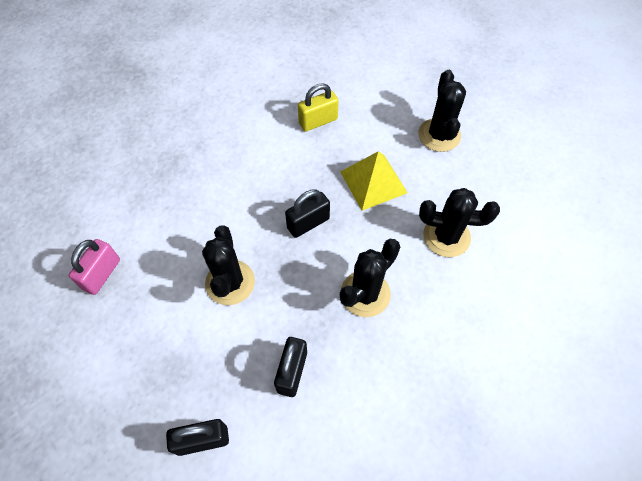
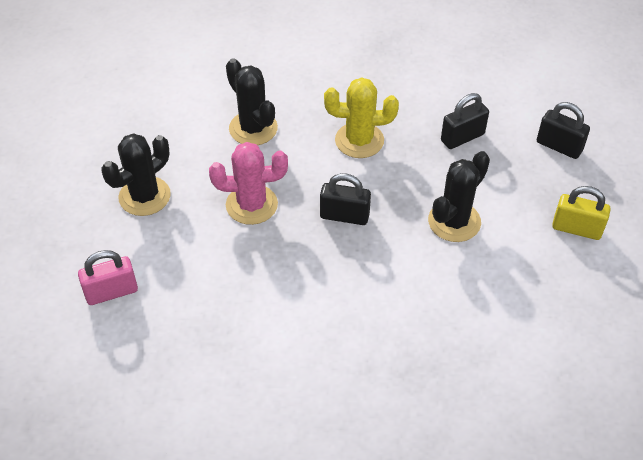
camera: 135 degrees left, 10 degrees down
pink padlock [69,239,120,295] -> pink padlock moved to [78,250,138,305]
yellow padlock [298,83,339,132] -> yellow padlock moved to [552,186,611,240]
yellow pyramid [340,151,408,211] -> pink cactus [209,142,288,225]
black cactus [340,239,400,317] -> yellow cactus [324,77,399,158]

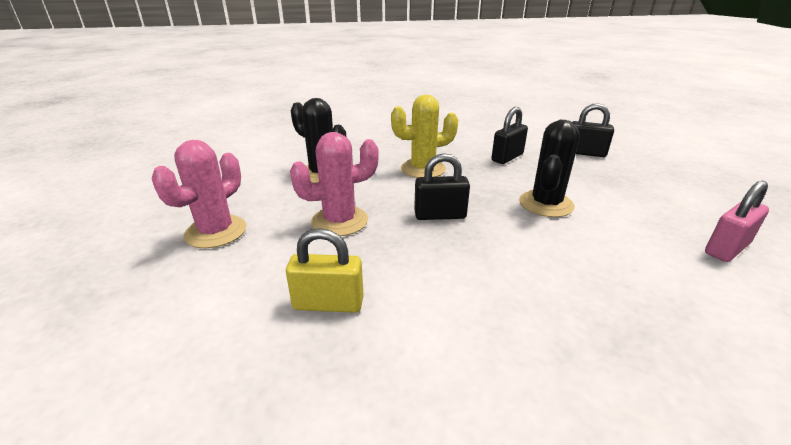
camera: 15 degrees left, 20 degrees down
pink padlock [78,250,138,305] -> pink padlock moved to [705,181,769,262]
black cactus [101,133,171,216] -> pink cactus [152,140,247,248]
yellow padlock [552,186,611,240] -> yellow padlock moved to [286,228,364,313]

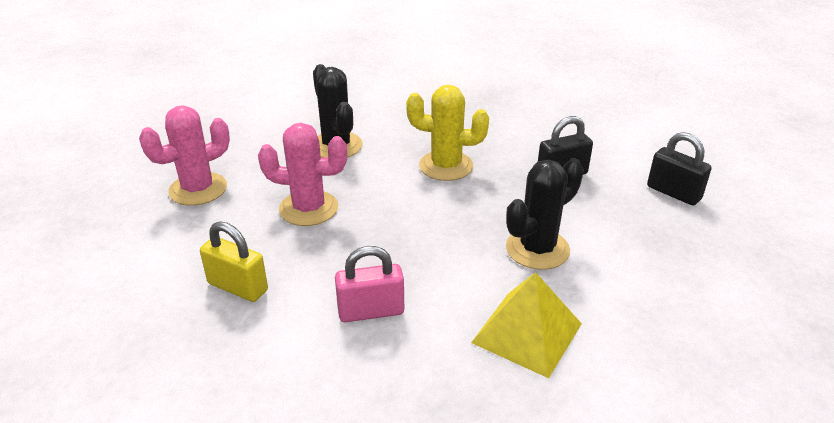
camera: 25 degrees right, 5 degrees up
black padlock [414,153,470,220] -> none
pink padlock [705,181,769,262] -> pink padlock moved to [335,246,404,322]
none -> yellow pyramid [471,272,582,378]

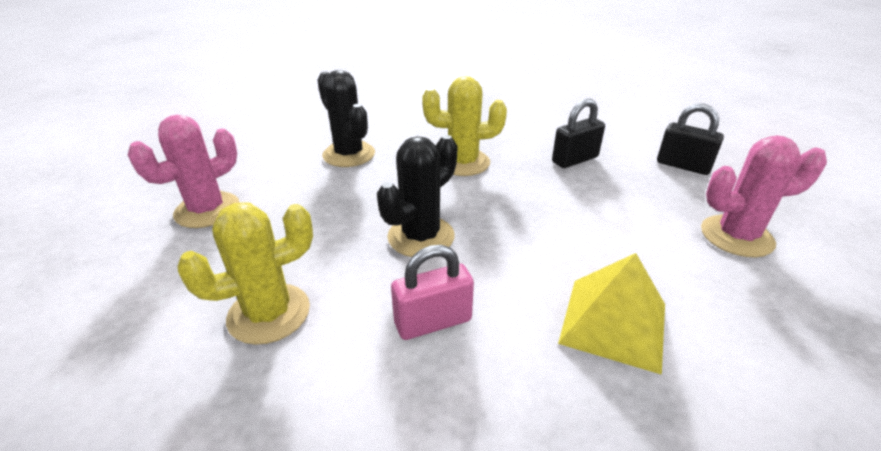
camera: 10 degrees left, 0 degrees up
yellow padlock [200,221,268,302] -> yellow cactus [177,203,313,345]
pink cactus [258,123,347,226] -> pink cactus moved to [701,135,827,258]
black cactus [506,158,584,270] -> black cactus moved to [377,135,458,257]

